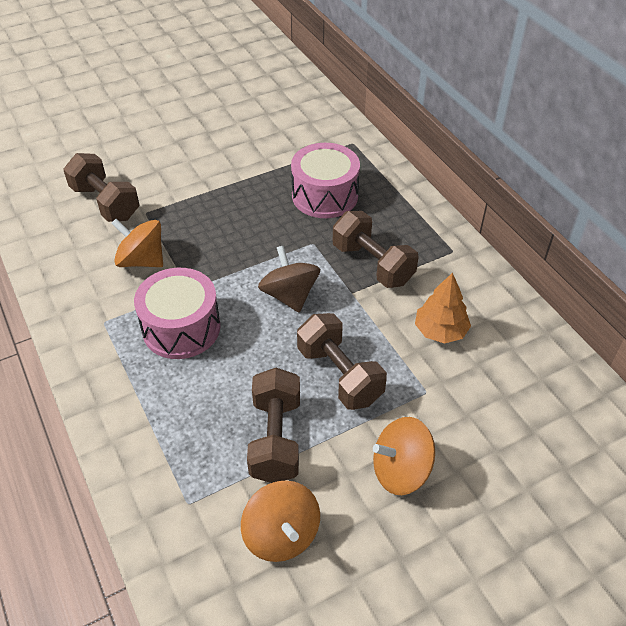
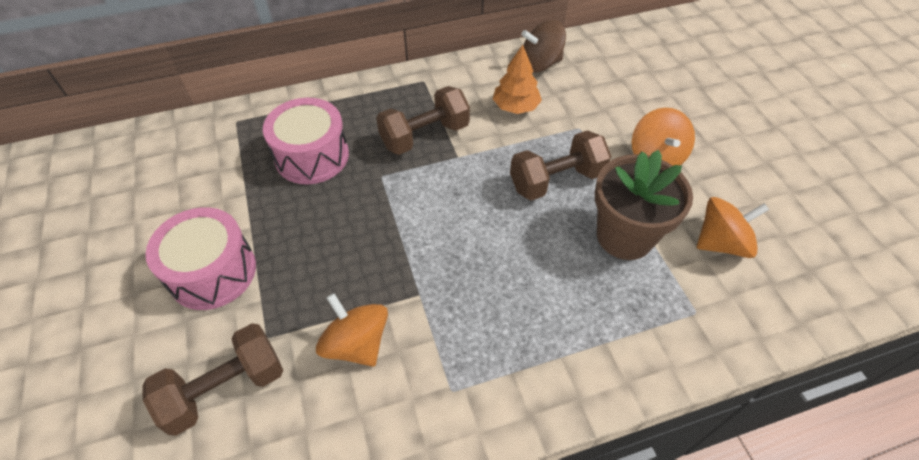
camera: 80 degrees left, 5 degrees up
orange spinning top [111,219,163,267] -> orange spinning top turned 105 degrees clockwise [316,293,388,367]
pink drum [134,268,221,359] -> pink drum moved to [146,207,256,310]
brown dumbbell [247,368,300,483] -> brown flower pot [595,150,693,260]
brown spinning top [258,246,320,312] -> brown spinning top moved to [522,20,566,73]

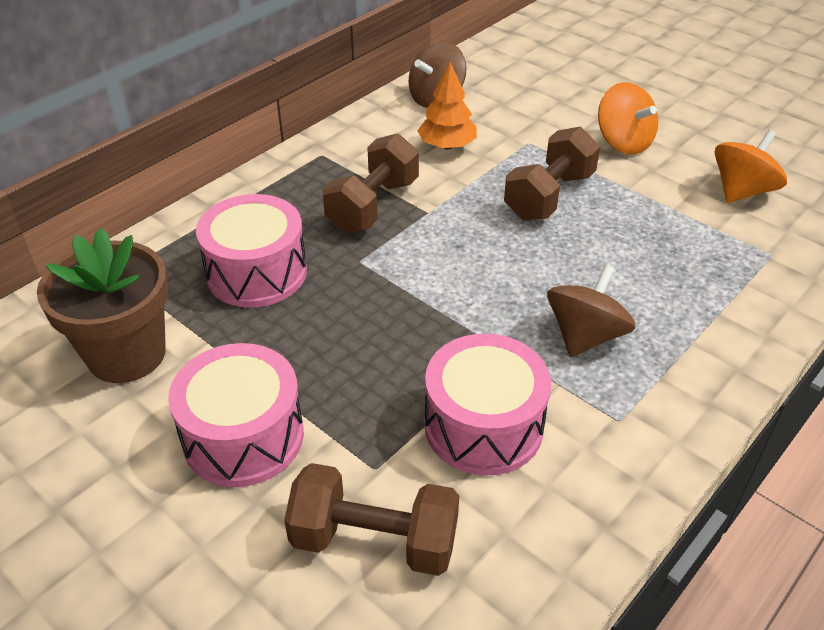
camera: 30 degrees left, 10 degrees down
brown dumbbell [142,323,283,436] -> brown dumbbell turned 75 degrees clockwise [284,463,459,576]
orange spinning top [316,293,388,367] -> pink drum [424,334,551,476]
brown flower pot [595,150,693,260] -> brown flower pot moved to [37,228,168,383]
none -> brown spinning top [547,264,635,357]

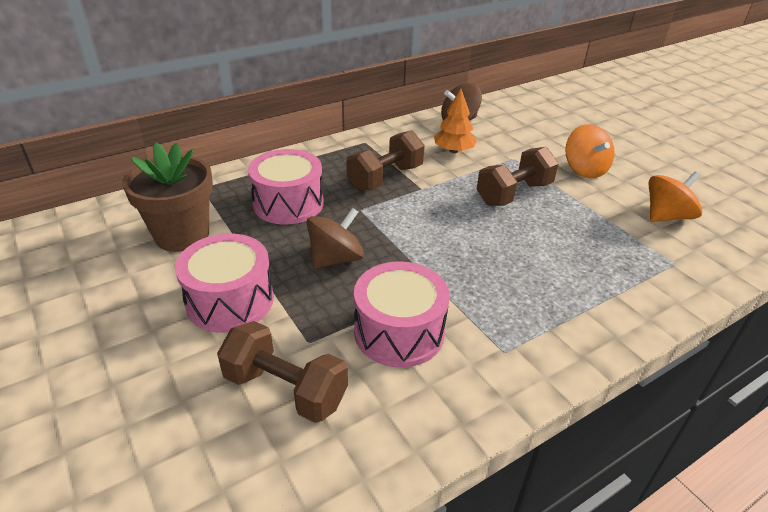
camera: 15 degrees right, 5 degrees down
brown spinning top [547,264,635,357] -> brown spinning top moved to [307,208,364,269]

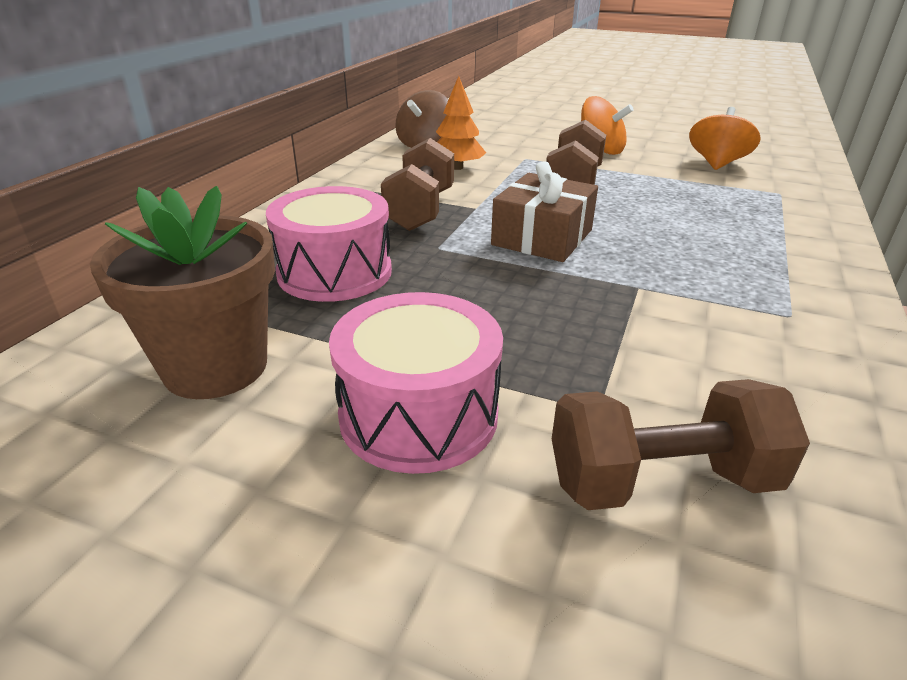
camera: 35 degrees left, 5 degrees down
brown spinning top [307,208,364,269] -> none
pink drum [354,261,450,368] -> none
none -> brown gift [491,161,598,262]

